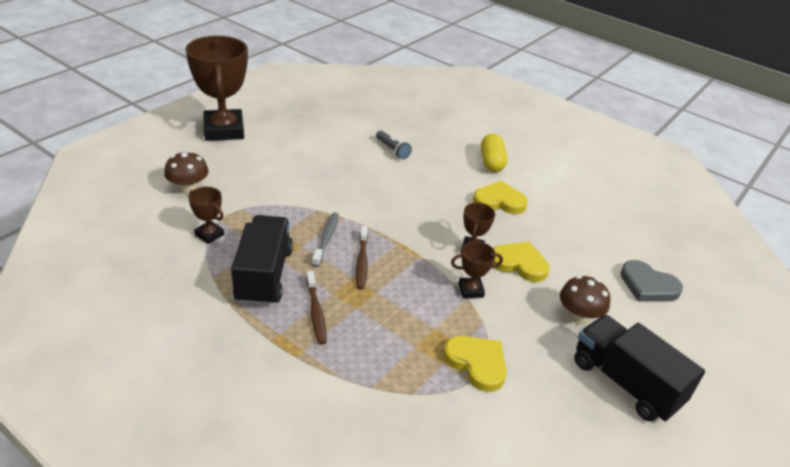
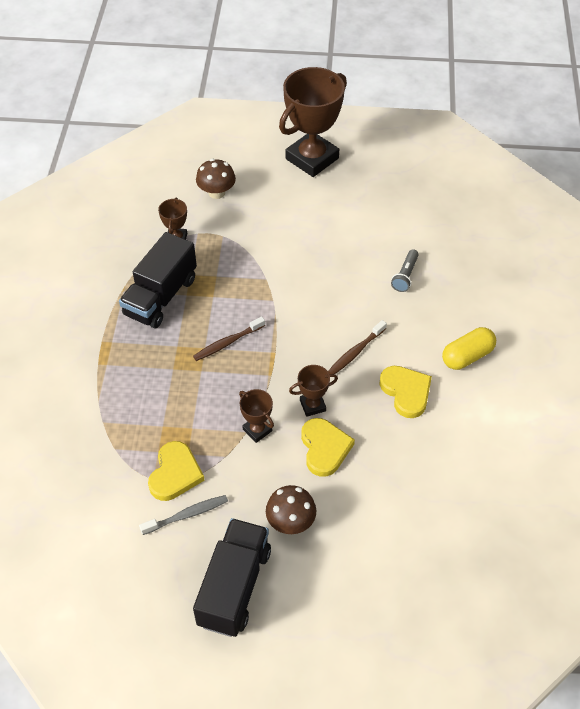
camera: 60 degrees right, 15 degrees up
black truck [231,215,293,306] -> black truck turned 150 degrees clockwise [119,232,197,328]
brown toothbrush [306,271,327,345] -> brown toothbrush moved to [328,320,387,374]
grey toothbrush [312,212,339,267] -> grey toothbrush moved to [139,495,228,535]
grey heart [620,260,683,302] -> none

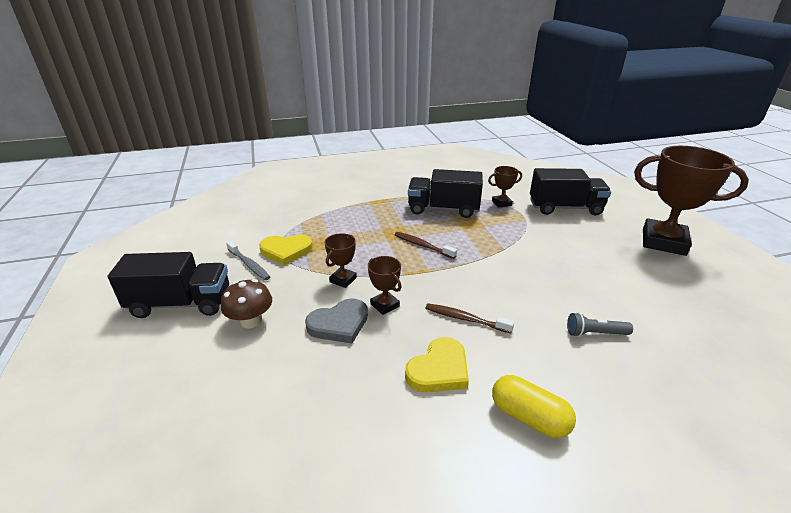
camera: 70 degrees right, 20 degrees down
brown mushroom [196,159,236,199] -> black truck [530,168,611,216]
yellow heart [301,418,355,477] -> grey heart [305,298,368,343]

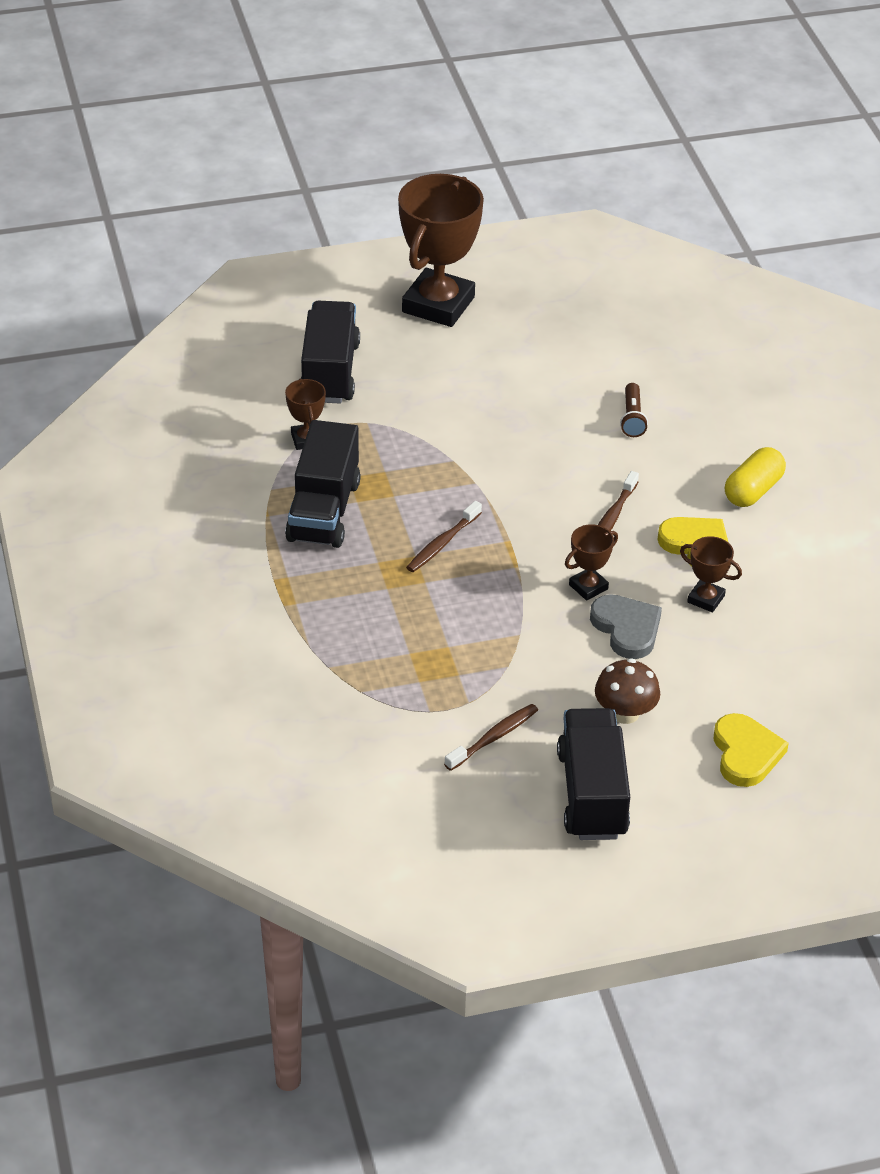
camera: 90 degrees left, 10 degrees up
grey toothbrush [226,241,270,280] -> brown toothbrush [444,704,538,771]
yellow heart [259,234,313,265] -> yellow heart moved to [713,713,789,787]
brown trophy [325,233,357,288] -> brown trophy moved to [680,536,742,612]
grey flashlight [567,313,633,337] -> brown flashlight [620,383,648,437]

